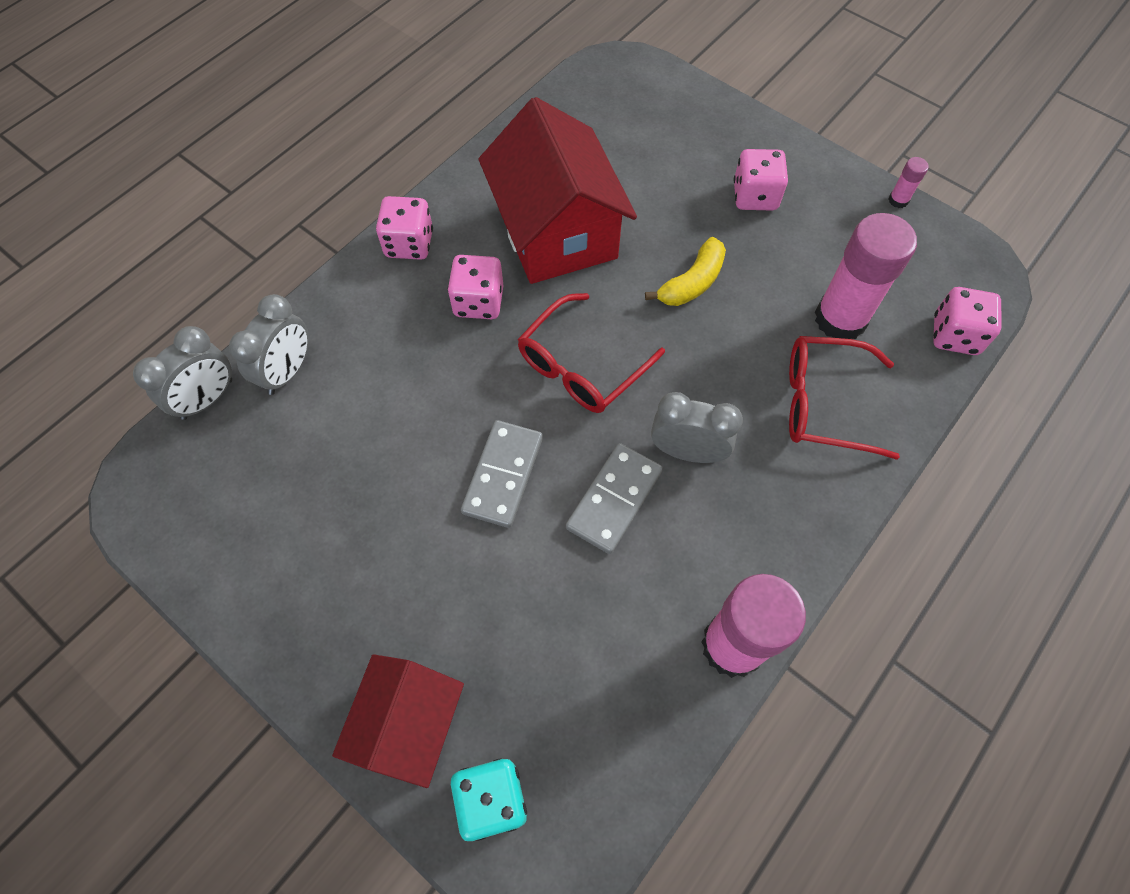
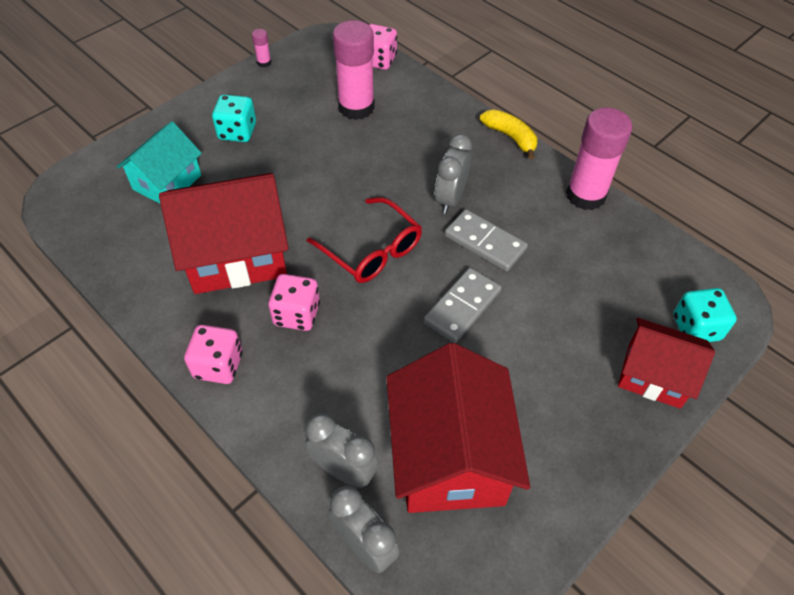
camera: 85 degrees left, 10 degrees down
grey domino [461,420,543,528] -> grey domino turned 75 degrees counterclockwise [423,268,502,343]
yellow banana [645,237,726,306] -> yellow banana moved to [480,109,537,159]
pink dice [734,149,788,210] -> turquoise dice [212,94,256,142]
red glasses [789,336,900,460] -> none
none -> turquoise house [116,121,202,204]
none -> red house [386,343,530,513]

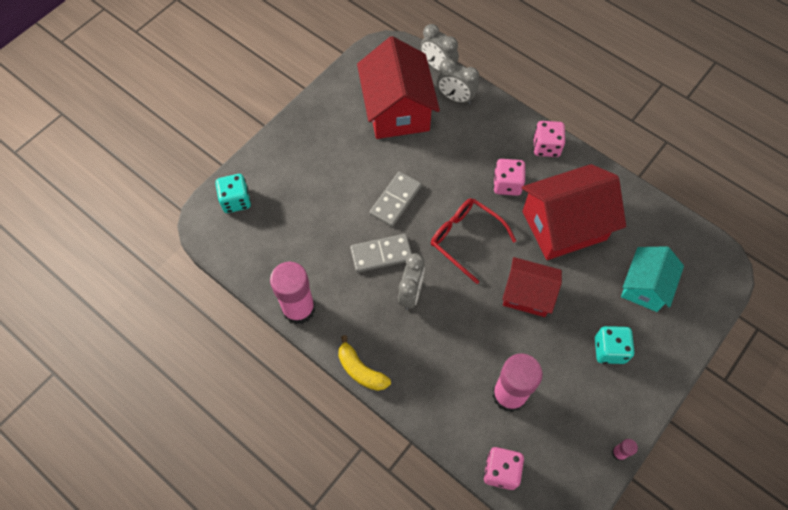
camera: 175 degrees right, 10 degrees up
grey domino [445,209,528,271] -> grey domino turned 45 degrees counterclockwise [350,234,412,273]
red house [618,318,715,409] -> red house moved to [502,257,562,317]

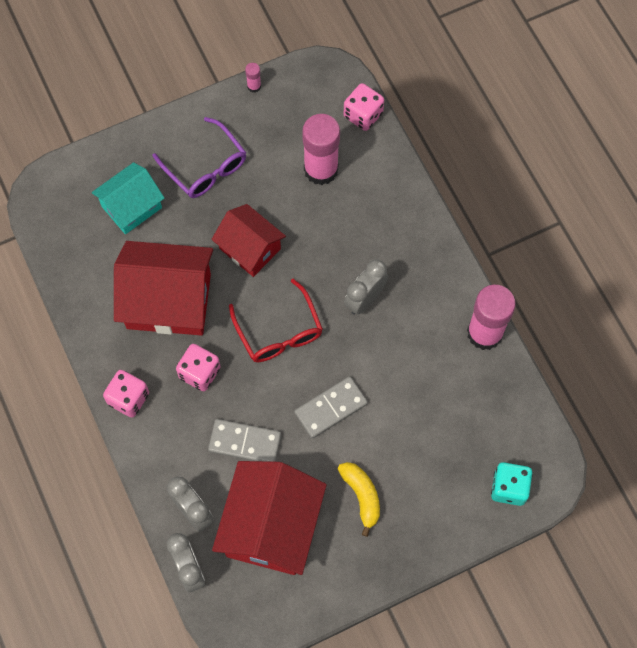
camera: 155 degrees left, 5 degrees up
yellow banana [338,335,391,391] -> yellow banana moved to [338,462,380,537]
grey domino [350,234,412,273] -> grey domino moved to [208,419,281,462]
turquoise dice [595,326,634,364] -> purple glasses [153,117,246,198]

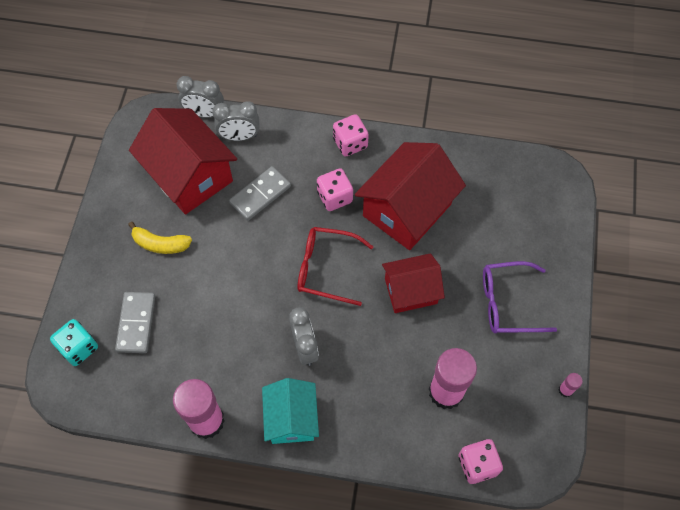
camera: 125 degrees right, 5 degrees down
turquoise house [92,162,164,234] -> turquoise house moved to [262,378,319,444]
grey domino [294,376,368,439] -> grey domino moved to [115,292,155,353]

